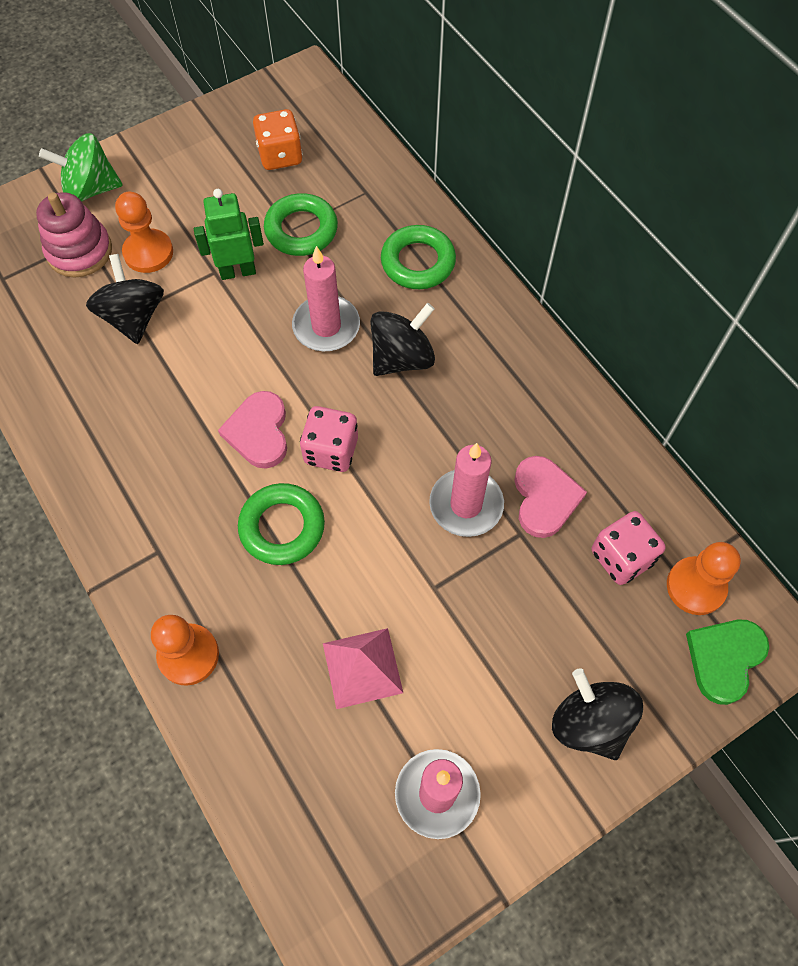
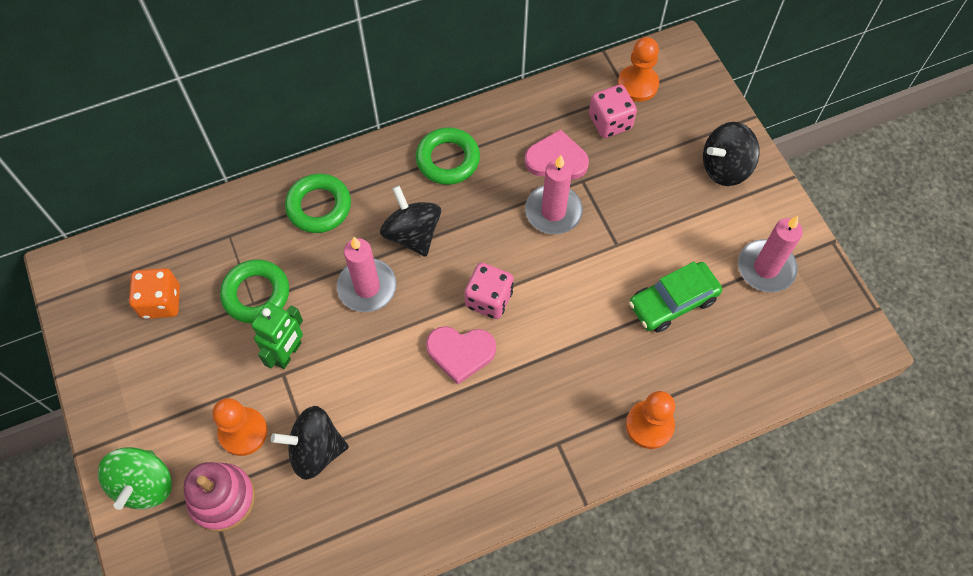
camera: 80 degrees left, 0 degrees up
green robot [194,189,264,280] -> green robot turned 150 degrees counterclockwise [252,302,303,369]
green ring [238,483,325,565] -> green ring moved to [416,127,480,185]
pink pyramid [323,628,403,709] -> green car [629,262,722,333]
green heart [686,620,769,705] -> none

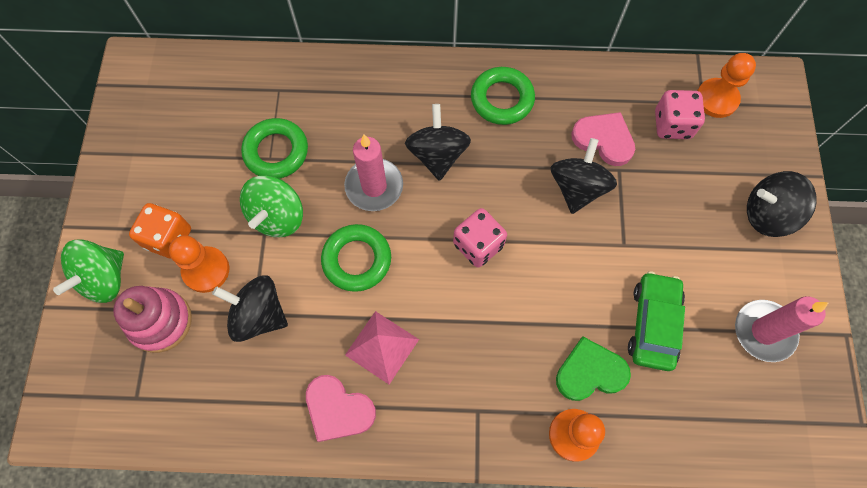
camera: 25 degrees right, 5 degrees up
orange dice [129,268,180,319] -> orange dice moved to [129,203,191,258]
green robot [252,302,303,369] -> green spinning top [240,175,303,237]
green ring [285,173,351,233] -> green ring moved to [321,224,391,292]
pink heart [426,326,496,385] -> pink heart moved to [306,375,376,442]
pink candle [525,155,583,234] -> black spinning top [551,138,617,214]
green car [629,262,722,333] -> green car turned 105 degrees clockwise [628,272,685,371]
none -> pink pyramid [345,311,419,384]
none -> green heart [556,337,631,401]

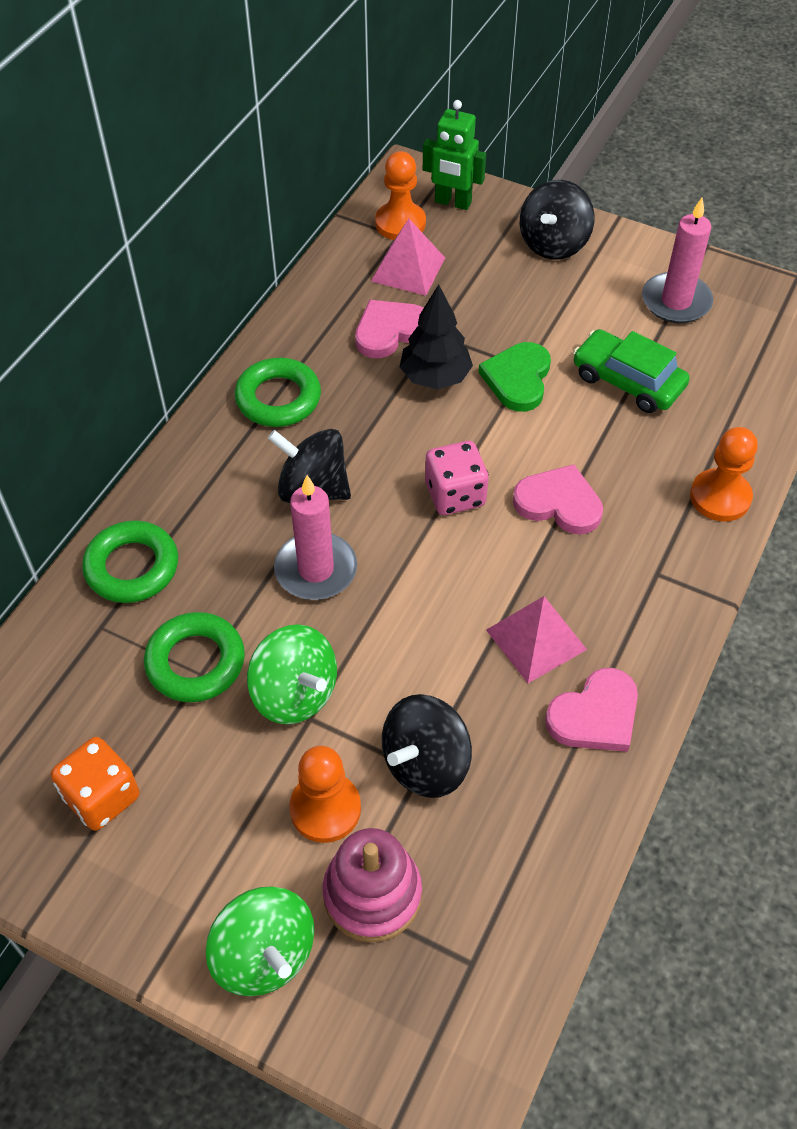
camera: 65 degrees left, 15 degrees down
orange dice [129,203,191,258] -> orange dice moved to [51,737,140,831]
green ring [321,224,391,292] -> green ring moved to [82,521,178,603]
black spinning top [551,138,617,214] -> black tree [400,284,473,389]
green heart [556,337,631,401] -> green heart moved to [478,342,551,412]
pink dice [655,90,705,139] -> pink pyramid [371,219,445,296]
none -> green robot [423,100,486,210]
none -> pink heart [513,464,603,535]

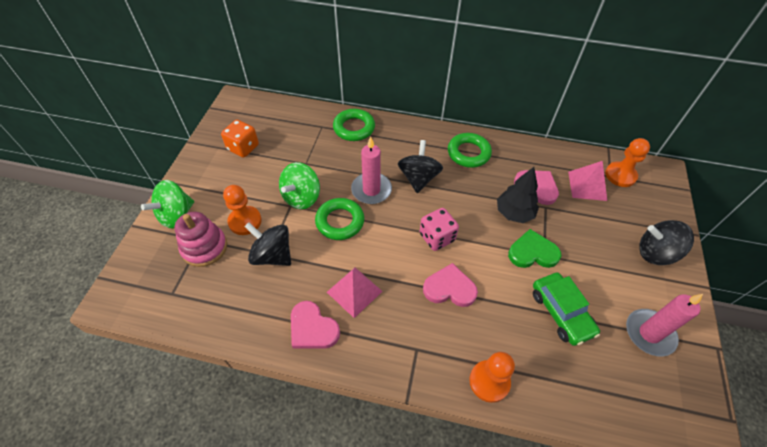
camera: 75 degrees right, 0 degrees up
green ring [144,612,245,702] -> green ring moved to [315,198,364,240]
green robot [423,100,486,210] -> none
pink heart [513,464,603,535] -> pink heart turned 90 degrees counterclockwise [423,263,478,307]
green car [573,329,690,413] -> green car turned 135 degrees clockwise [533,272,600,346]

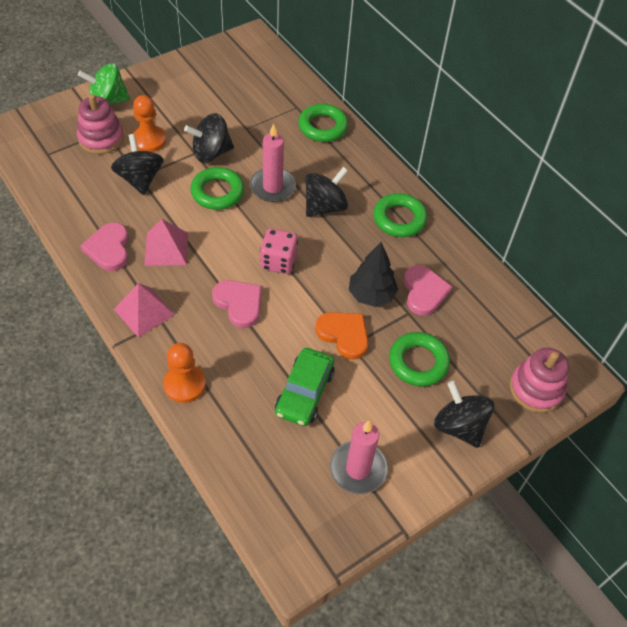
camera: 40 degrees right, 0 degrees up
orange dice [221,120,259,158] -> none
green spinning top [279,162,320,209] -> black spinning top [184,113,234,162]
green heart [508,229,561,268] -> orange heart [315,312,368,360]
pink pyramid [568,161,607,201] -> pink pyramid moved to [114,283,175,338]
orange pawn [605,138,650,187] -> none
none -> green ring [389,332,450,386]
none -> pink stacking toy [510,348,569,413]

